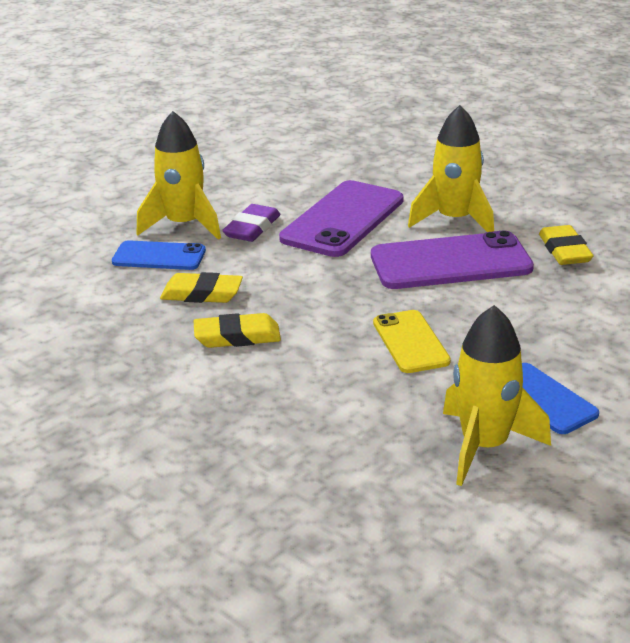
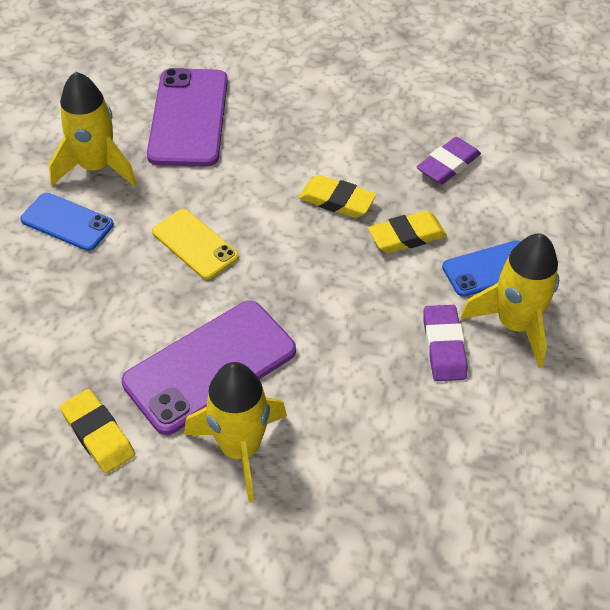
camera: 150 degrees right, 20 degrees up
yellow eraser [194,313,281,348] -> yellow eraser turned 60 degrees clockwise [299,175,376,218]
purple phone [279,180,403,257] -> purple phone moved to [147,68,228,167]
none -> purple eraser [417,137,481,184]

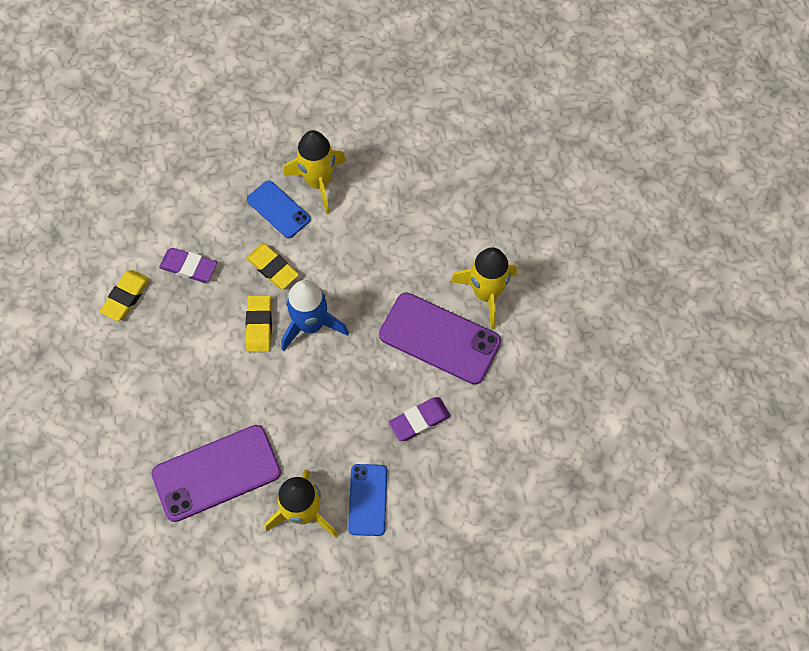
camera: 115 degrees left, 15 degrees up
yellow eraser [60,389,135,474] -> yellow eraser moved to [100,270,150,321]
yellow phone [152,209,239,280] -> none
purple eraser [423,305,467,381] -> purple eraser moved to [389,397,451,441]
none -> blue rocket [281,280,349,351]

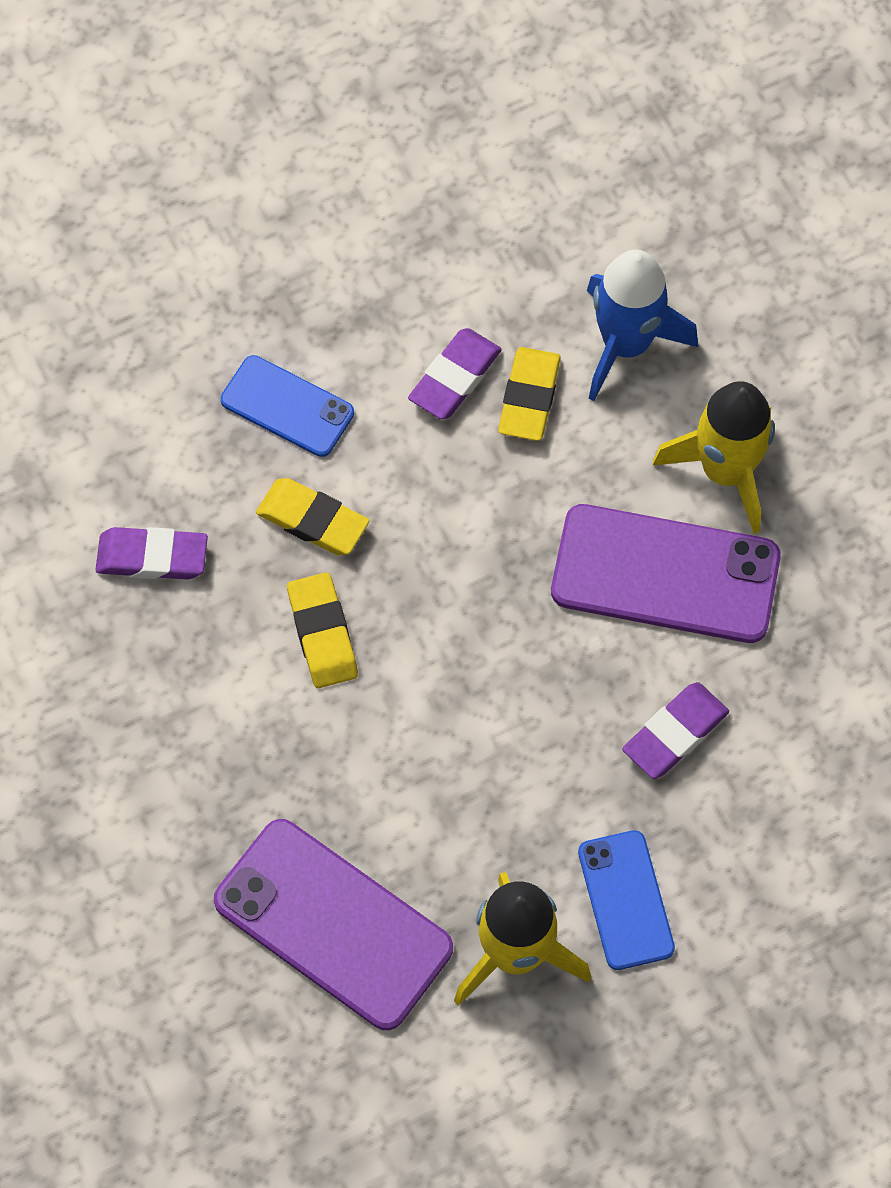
camera: 15 degrees left, 0 degrees up
yellow eraser [100,270,150,321] -> yellow eraser moved to [498,347,561,441]
purple phone [151,425,281,522] -> purple phone turned 75 degrees clockwise [214,819,453,1030]
blue rocket [281,280,349,351] -> blue rocket moved to [587,250,698,401]
yellow rocket [284,130,346,214] -> none
none -> purple eraser [408,328,502,420]

